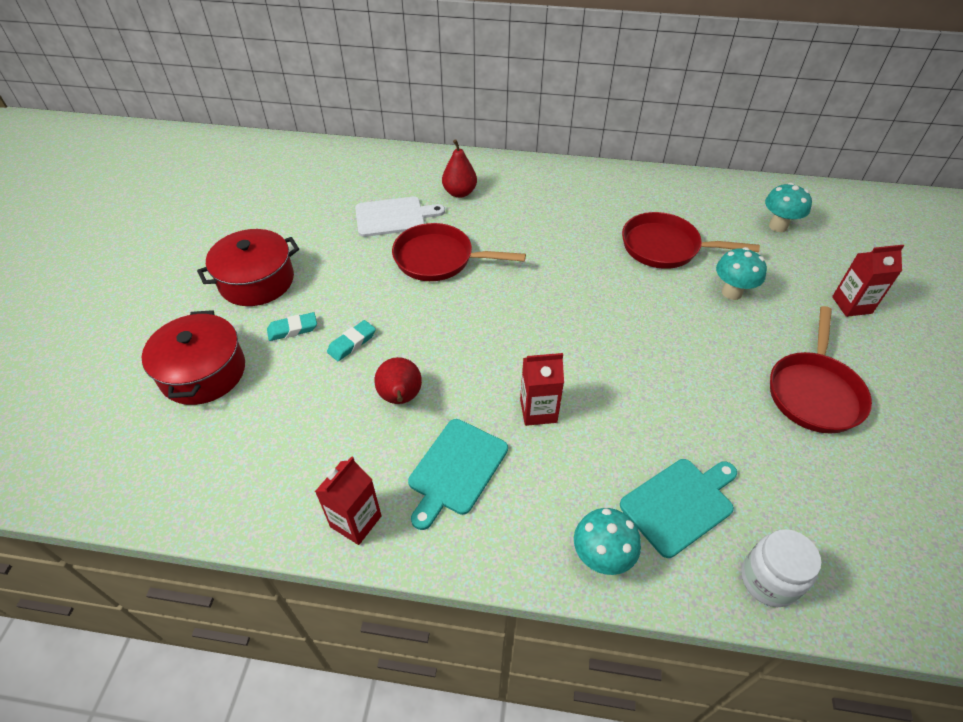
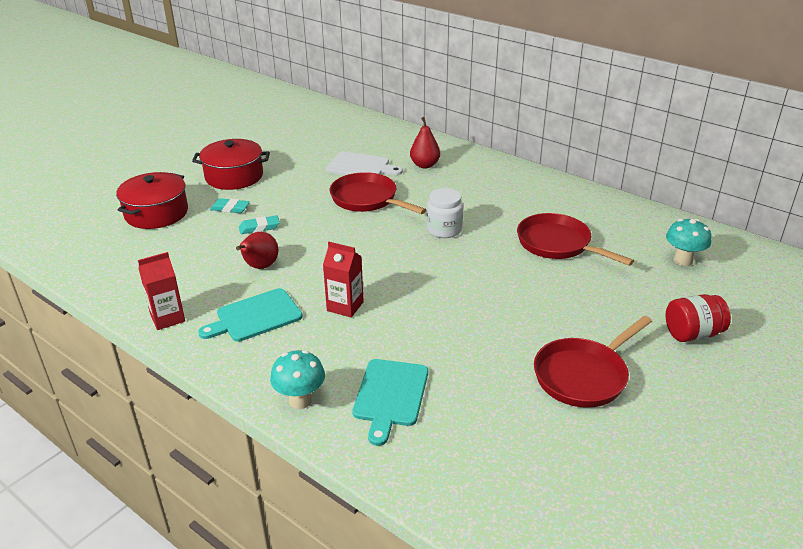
camera: 30 degrees right, 15 degrees down
turquoise cutting board [620,459,737,558] -> turquoise cutting board turned 105 degrees clockwise [352,359,428,446]
turquoise mushroom [716,247,767,300] -> none
white jar [741,529,821,607] -> white jar moved to [427,188,463,238]
red carton [832,245,904,317] -> red jar [666,294,731,342]

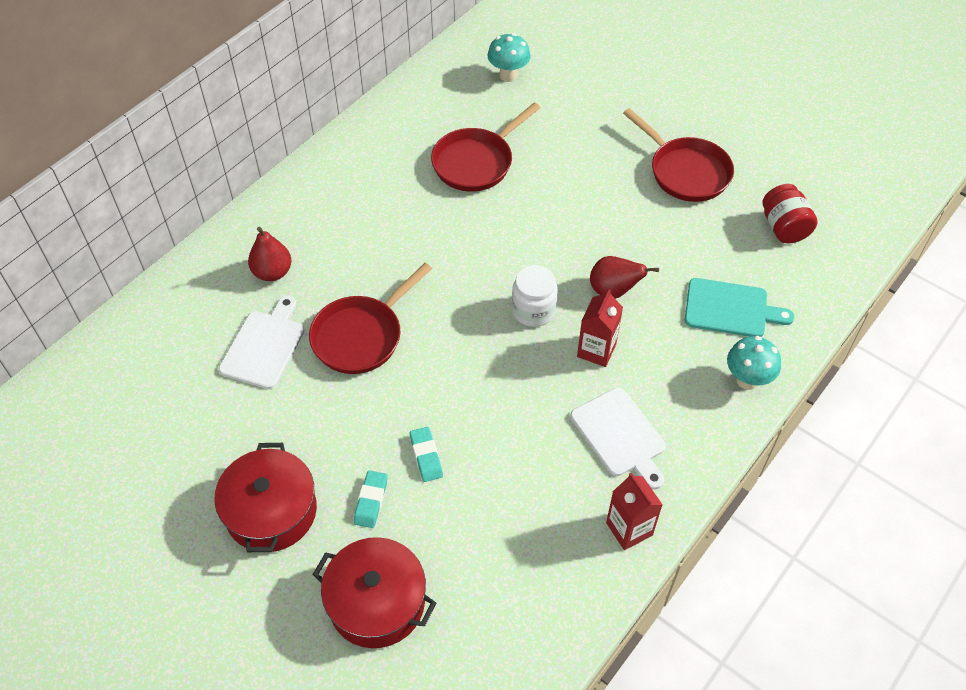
camera: 90 degrees left, 20 degrees up
turquoise cutting board [198,288,303,342] -> white cutting board [570,388,666,490]
red pear [236,232,278,269] -> red pear moved to [590,256,659,299]
white jar [427,188,463,238] -> white jar moved to [512,265,558,327]
red jar [666,294,731,342] -> red jar moved to [762,184,818,243]

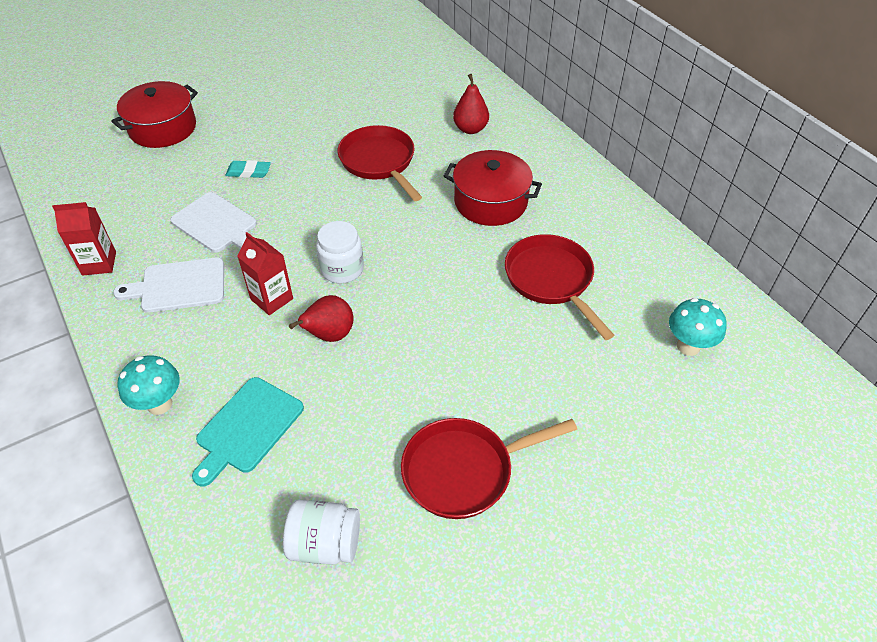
camera: 110 degrees right, 5 degrees down
red pot [214,443,317,552] -> red pot moved to [444,150,542,226]
white cutting board [219,295,305,389] -> white cutting board moved to [170,192,257,252]
turquoise eraser [354,470,388,528] -> none
red jar [762,184,818,243] -> white jar [283,500,360,565]

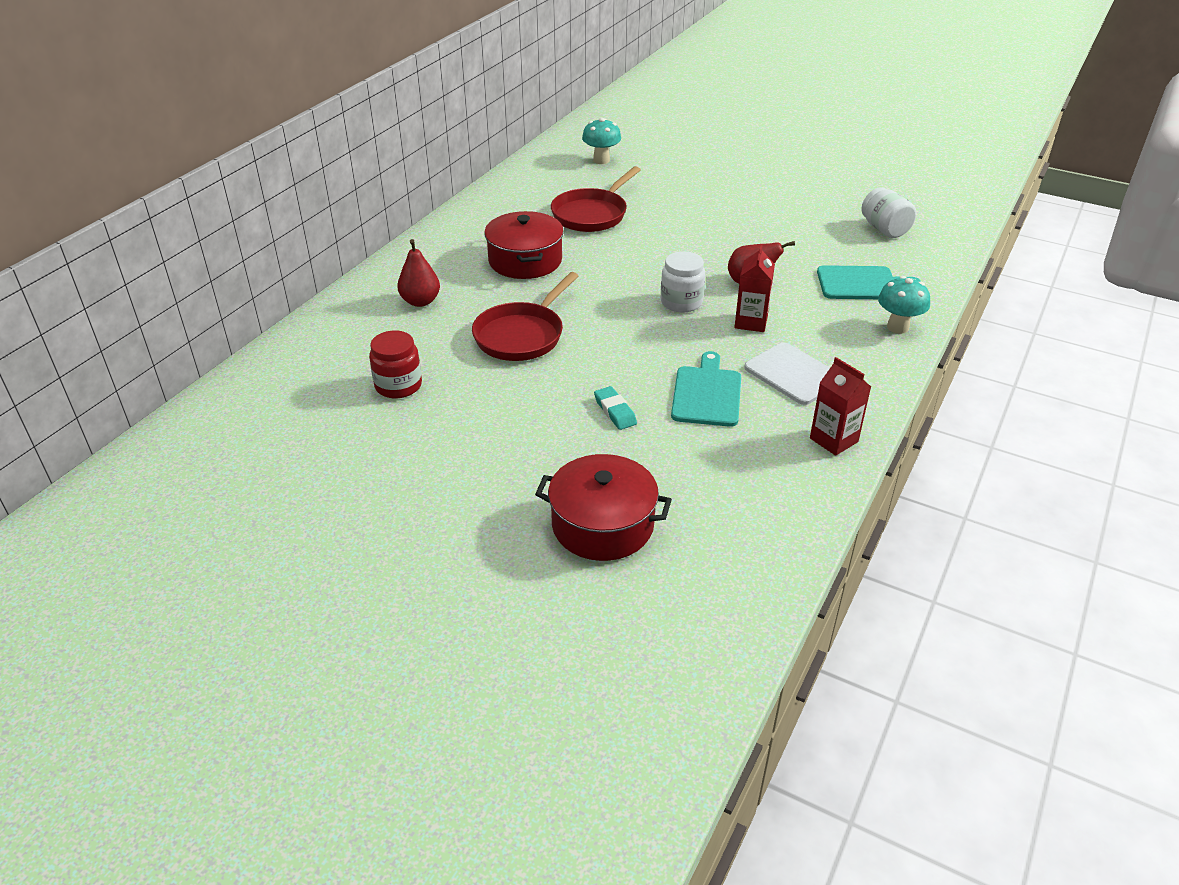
camera: 120 degrees left, 10 degrees down
white cutting board [170,192,257,252] -> turquoise cutting board [671,351,741,427]
red pan [401,418,577,519] -> none
none -> red jar [369,331,422,398]

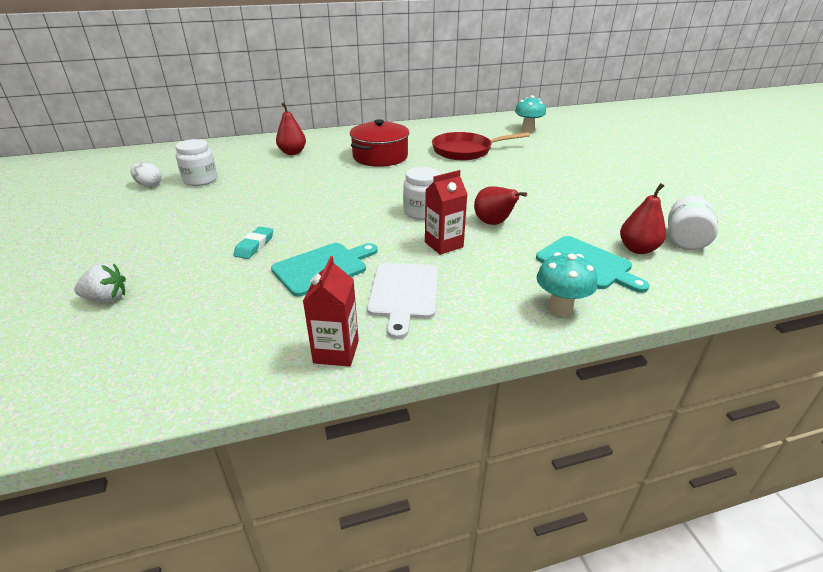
camera: 45 degrees right, 5 degrees down
red jar [369,331,422,398] -> white jar [175,139,217,186]
red pan [472,272,578,361] -> none
red pot [535,454,672,561] -> white strawberry [74,263,126,303]
none -> white egg [131,162,162,187]
none -> red pear [620,183,666,254]

